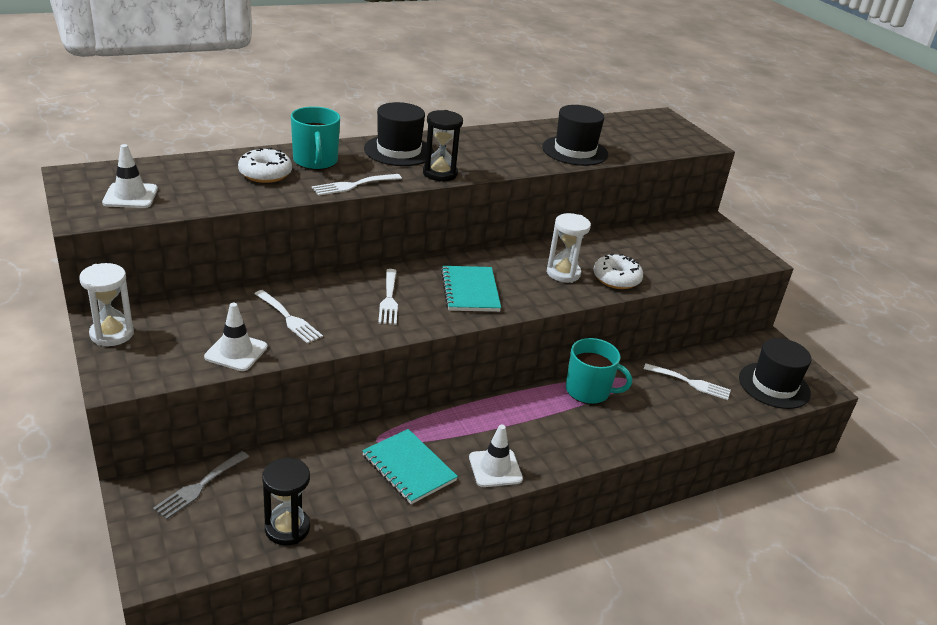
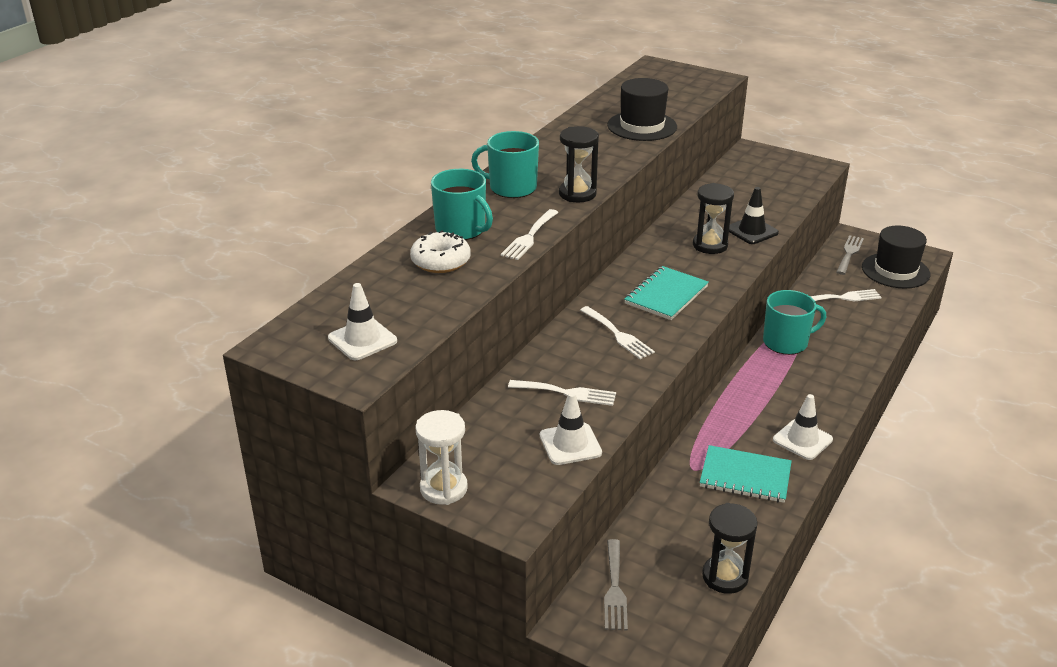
camera: 30 degrees left, 0 degrees up
black hat [364,102,434,166] -> turquoise mug [471,131,539,198]
turquoise notebook [441,266,501,312] -> turquoise notebook turned 75 degrees clockwise [624,266,709,320]
white hourglass [547,213,591,283] -> black hourglass [693,183,734,254]
white donut [593,253,643,289] -> black traffic cone [729,187,779,244]
none -> grey fork [836,235,864,275]

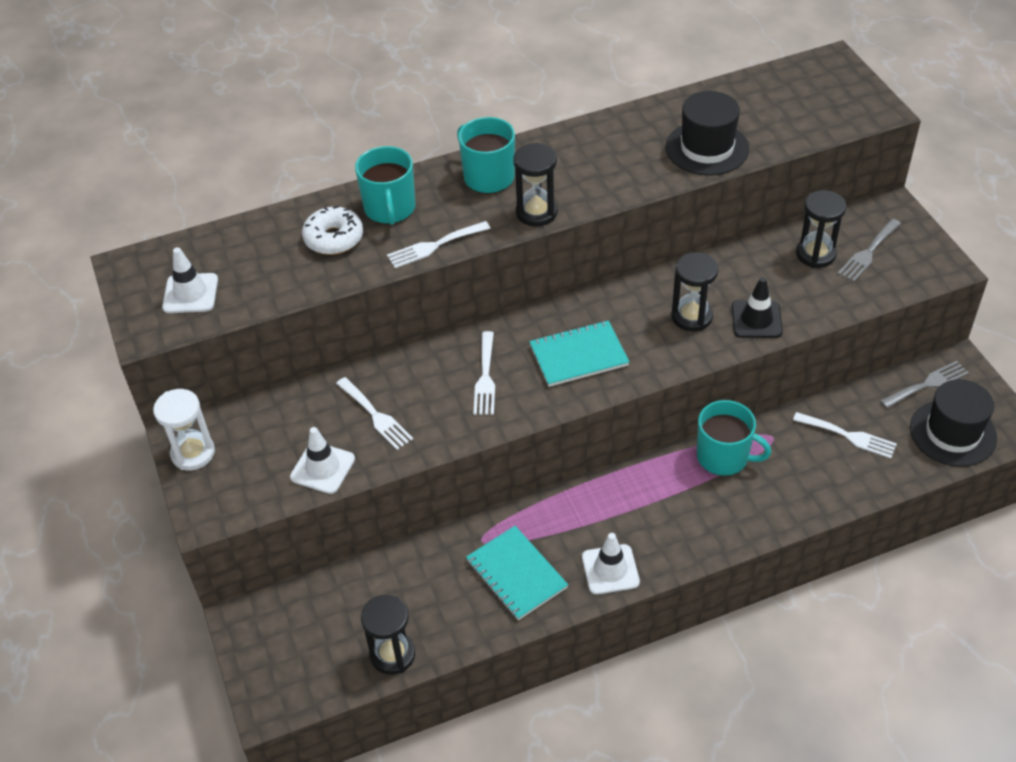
camera: 40 degrees right, 15 degrees up
grey fork [604,539,628,630] -> grey fork moved to [838,219,901,282]
none -> black hourglass [796,190,846,268]

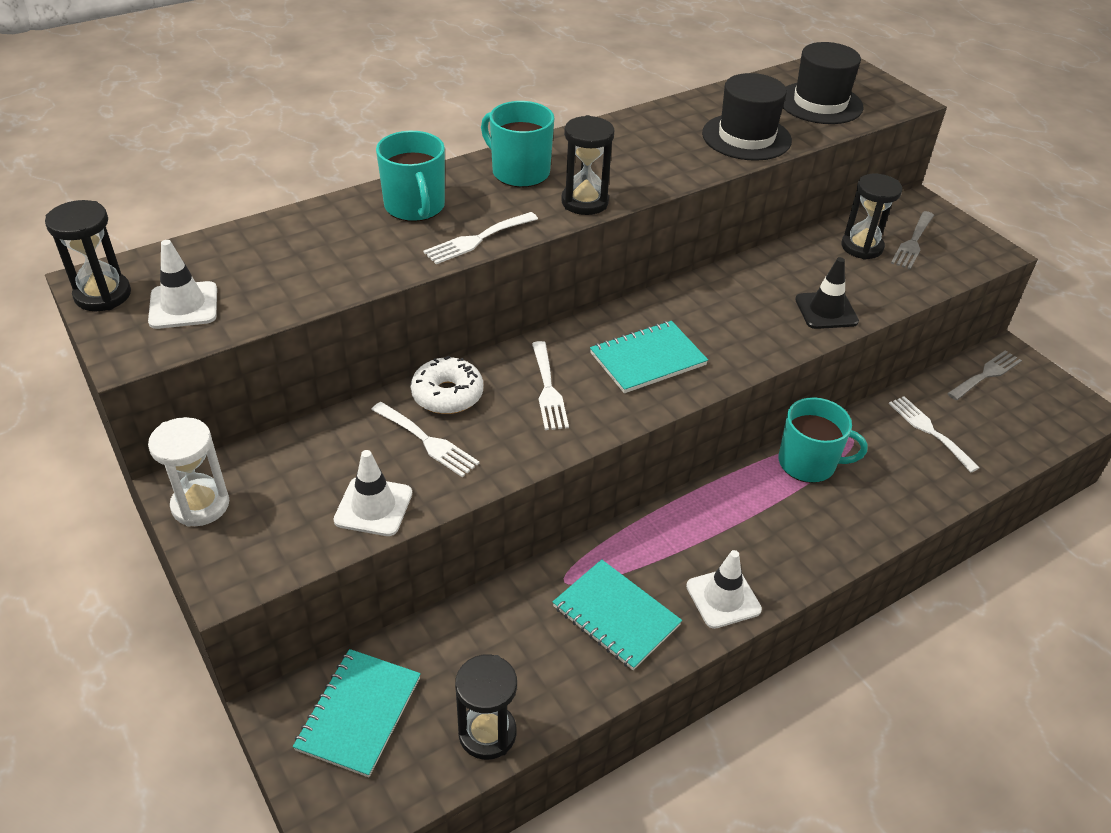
camera: 15 degrees left, 5 degrees down
white donut [302,205,363,255] -> white donut moved to [411,356,483,414]
black hourglass [672,252,718,332] -> black hourglass moved to [45,200,131,311]
white fork [793,412,897,459] -> white fork turned 135 degrees counterclockwise [889,396,980,473]
black hat [910,379,997,467] -> black hat moved to [783,42,863,124]
none -> turquoise notebook [293,649,421,777]

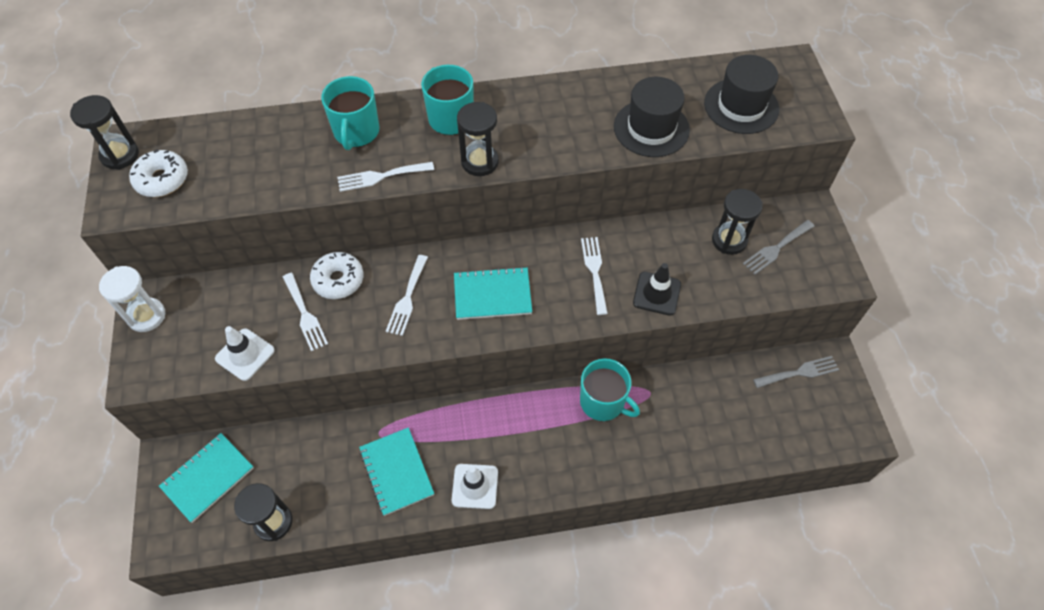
camera: 25 degrees right, 15 degrees up
white traffic cone [148,240,217,329] -> white donut [129,149,188,197]
white fork [889,396,980,473] -> white fork moved to [581,237,608,315]

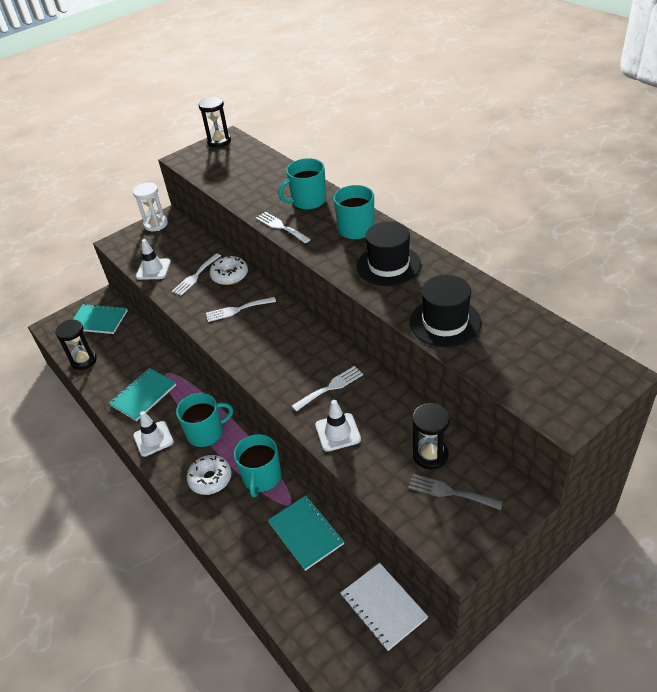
camera: 65 degrees right, 15 degrees down
white donut [129,149,188,197] -> white donut moved to [187,455,232,495]
turquoise notebook [454,266,532,320] -> turquoise notebook moved to [268,496,344,571]
black hourglass [457,102,499,176] -> none
black traffic cone [633,263,681,316] -> white traffic cone [315,400,361,452]
black hat [704,55,779,134] -> black hat moved to [357,221,421,286]
grey fork [753,356,839,388] -> white notebook [340,563,428,651]
none -> turquoise mug [176,393,233,447]

